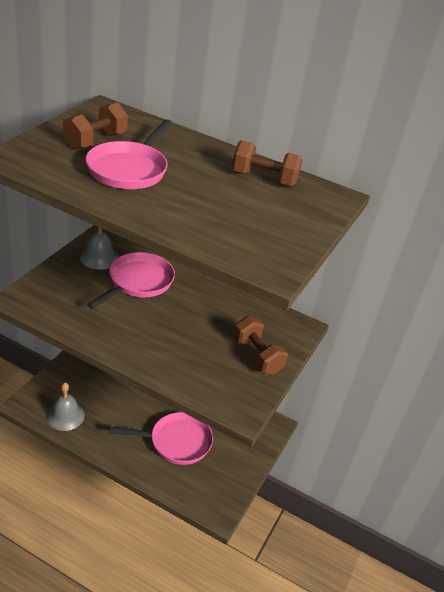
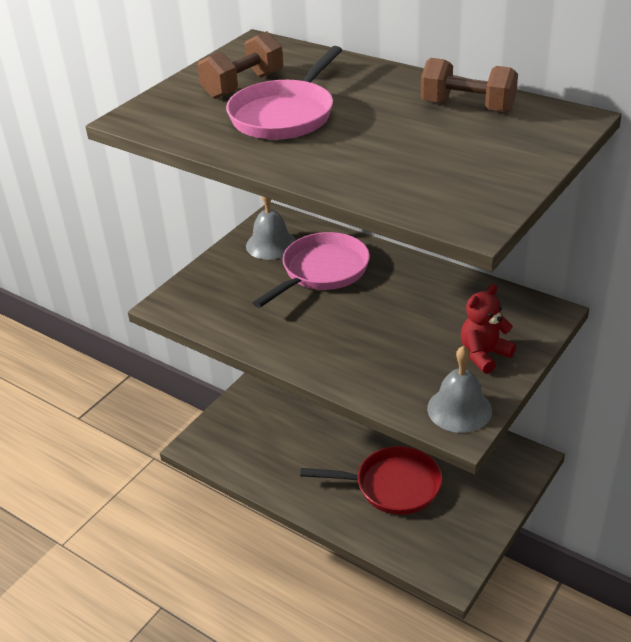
camera: 15 degrees right, 0 degrees up
grey bell [46,383,85,431] -> grey bell moved to [427,346,492,433]
pink pan [109,412,213,465] -> red pan [300,446,442,515]
brown dumbbell [233,316,288,375] -> red teddy bear [461,284,516,374]

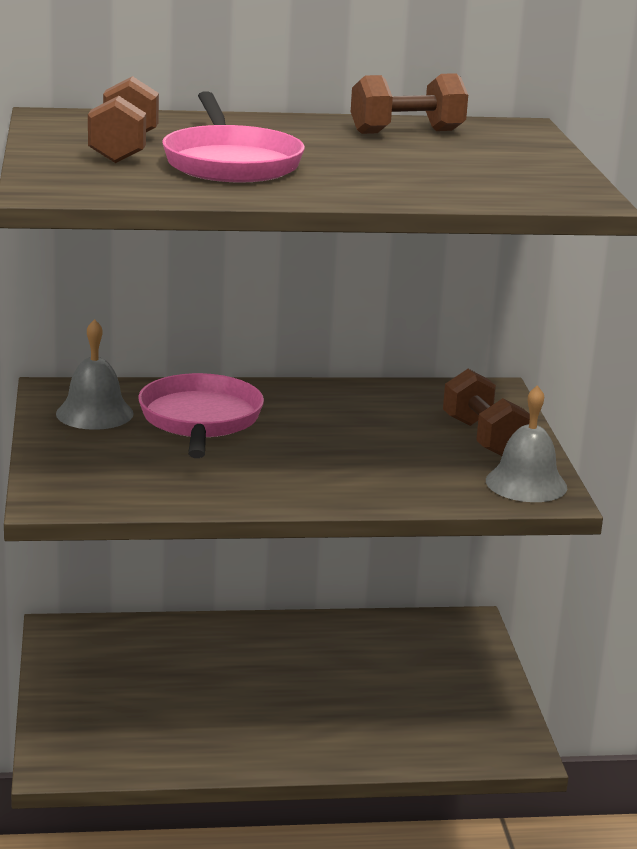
camera: 45 degrees left, 15 degrees down
red pan [300,446,442,515] -> none
red teddy bear [461,284,516,374] -> brown dumbbell [443,369,530,456]

